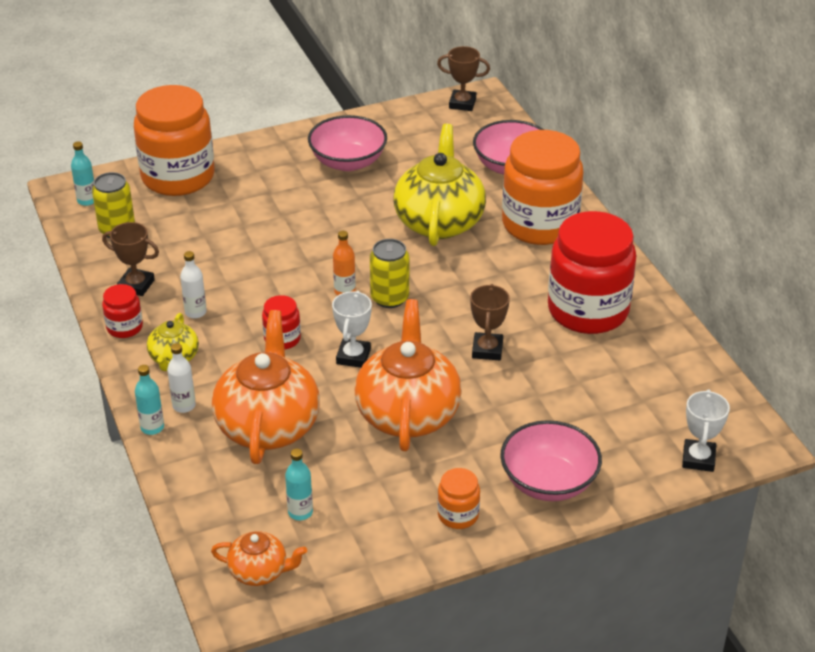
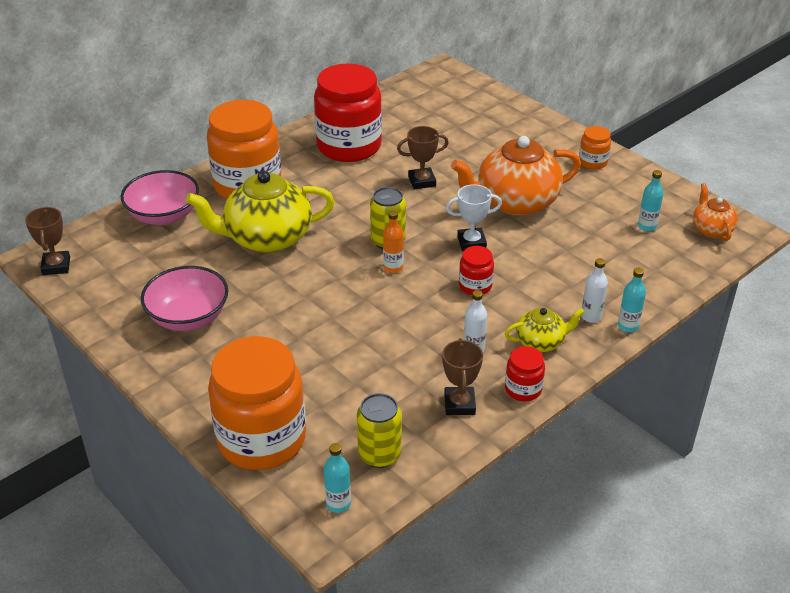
camera: 110 degrees left, 0 degrees up
orange teapot [212,310,320,464] -> none
pink bowl [500,420,602,501] -> none
white trophy [682,389,730,472] -> none

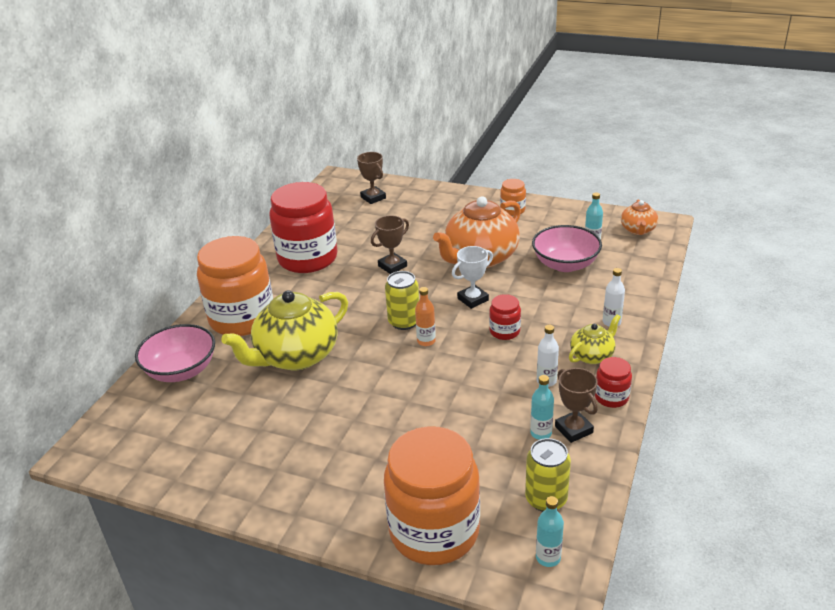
camera: 25 degrees left, 5 degrees down
brown trophy [25,207,70,275] -> brown trophy moved to [357,152,386,204]
pink bowl [141,266,229,331] -> pink bowl moved to [532,225,602,272]
turquoise bottle [618,268,646,332] -> turquoise bottle moved to [530,375,554,440]
orange teapot [693,183,738,241] -> orange teapot turned 135 degrees counterclockwise [621,199,658,235]

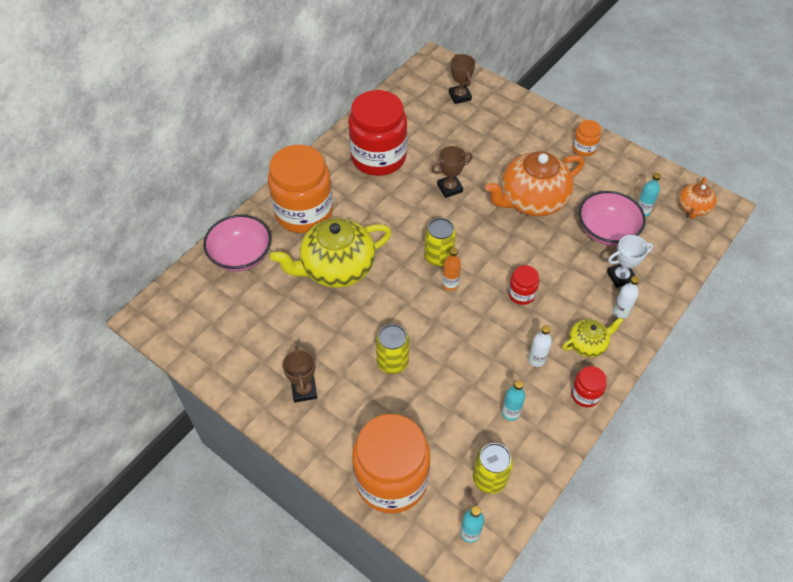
camera: 15 degrees right, 20 degrees up
white trophy [452,246,493,309] -> white trophy moved to [607,235,653,288]
brown trophy [555,368,598,443] -> brown trophy moved to [282,345,317,403]
none -> yellow can [376,324,409,374]

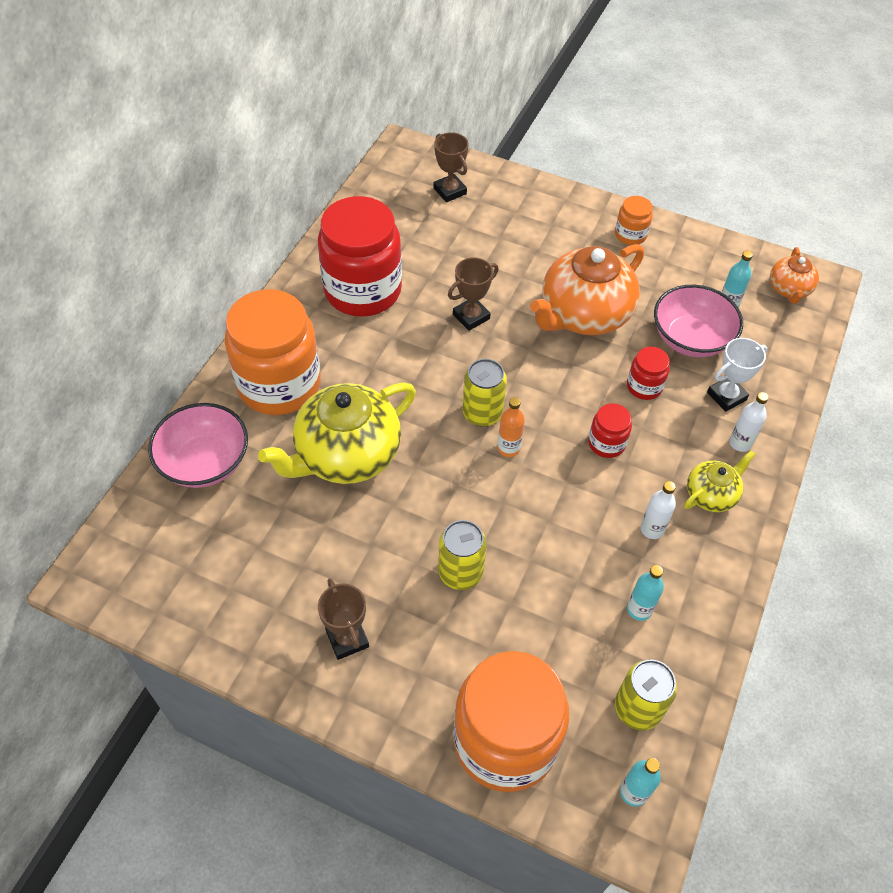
camera: 15 degrees left, 0 degrees up
red jar [571,366,607,407] -> red jar moved to [627,347,670,400]

